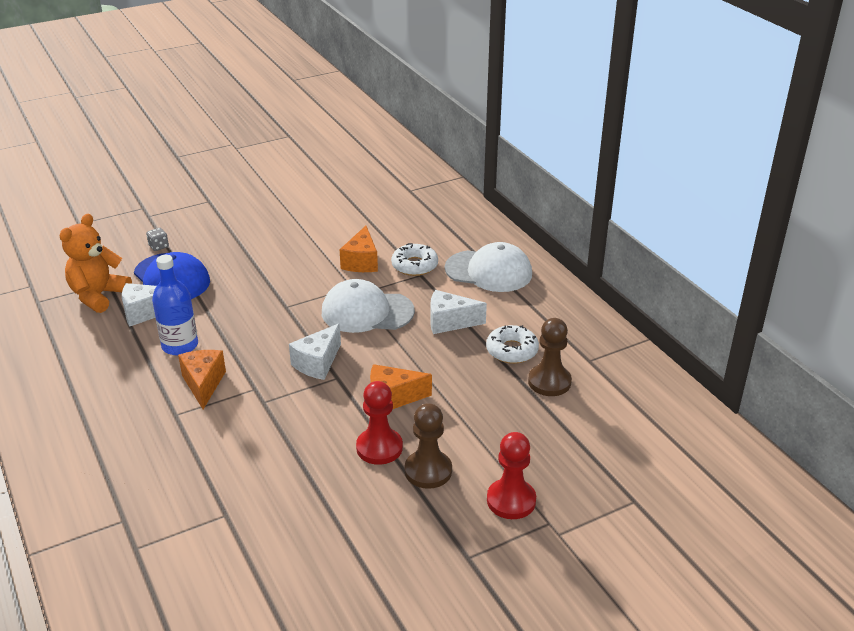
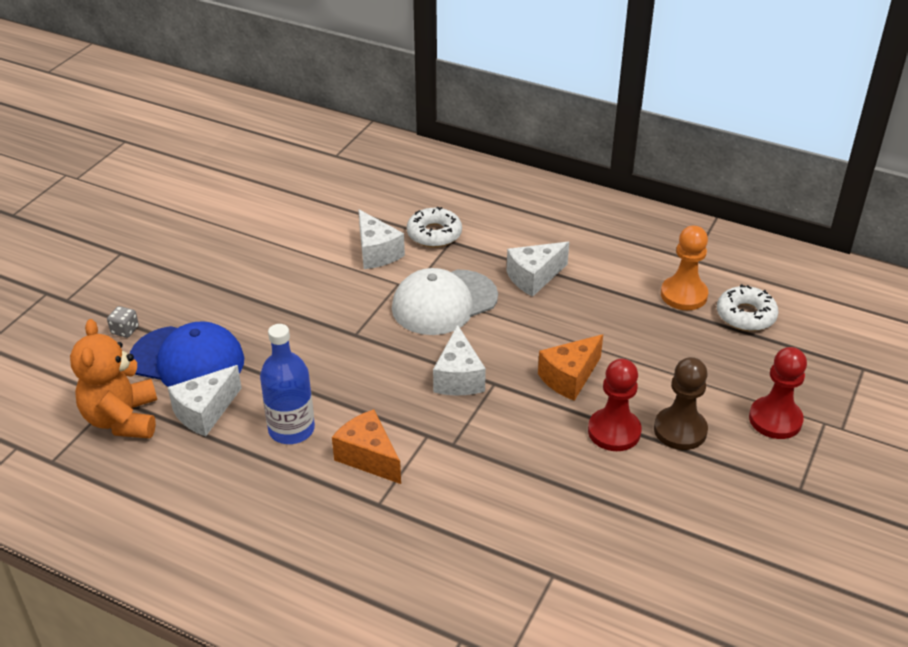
camera: 35 degrees left, 5 degrees up
orange cheese [339,226,378,272] -> white cheese [358,209,405,269]
white cap [445,242,532,292] -> none
white donut [486,325,539,364] -> white donut moved to [717,284,778,331]
brown pawn [528,318,572,396] -> orange pawn [661,226,708,310]

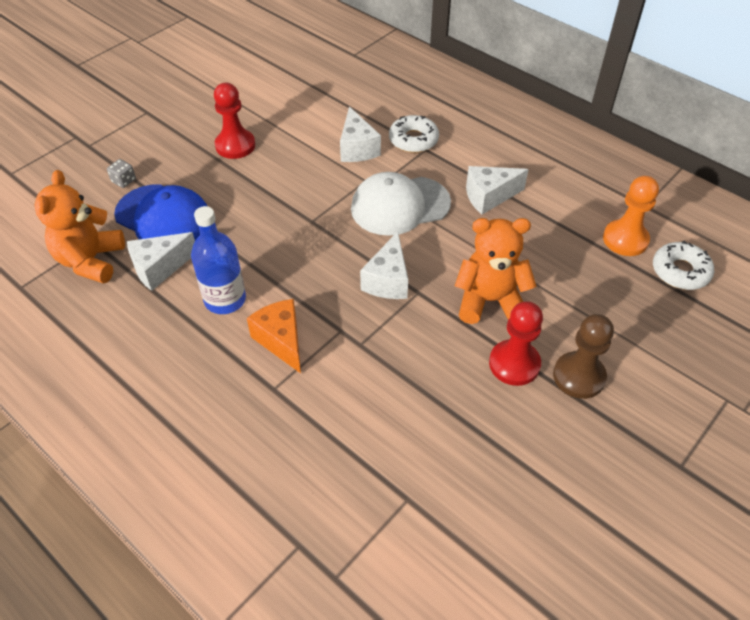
camera: 15 degrees right, 10 degrees up
orange cheese [538,334,603,401] -> orange teddy bear [455,218,537,324]
red pawn [749,347,807,439] -> red pawn moved to [214,83,255,159]

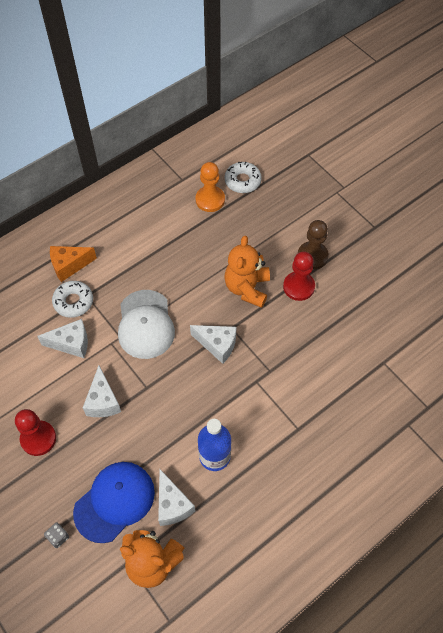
camera: 80 degrees left, 10 degrees up
orange cheese [247,299,301,373] -> orange cheese moved to [50,246,97,282]
white cheese [466,166,529,215] -> white cheese moved to [83,366,121,417]

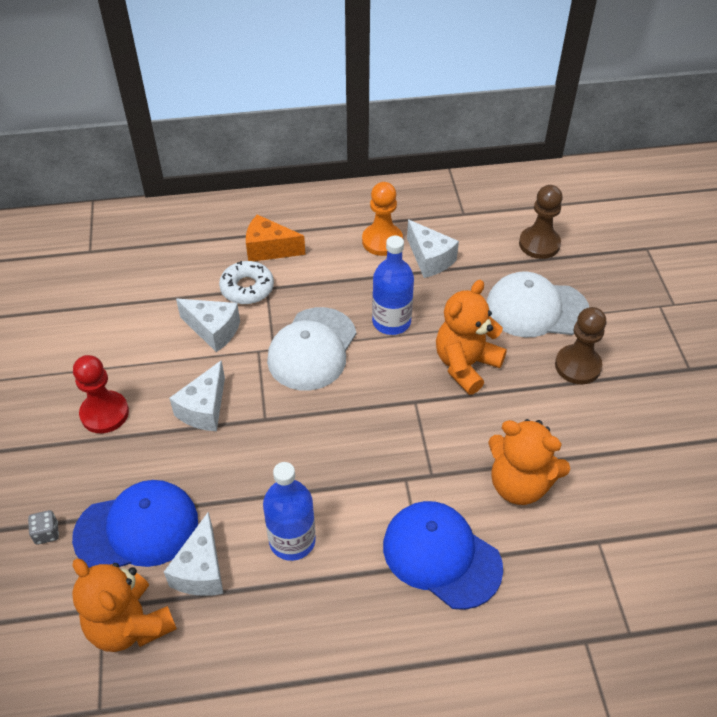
camera: 30 degrees right, 10 degrees down
white cheese [190,325,236,364] -> white cheese moved to [407,220,459,278]
orange pawn [195,162,225,212] -> orange pawn moved to [362,182,403,256]
white donut [225,161,262,193] -> brown pawn [519,185,563,259]
red pawn [283,251,315,301] -> none
none -> blue bottle [372,236,414,335]
none -> blue cap [383,501,503,610]
none -> white cap [487,271,589,337]
none -> orange teddy bear [488,419,570,505]

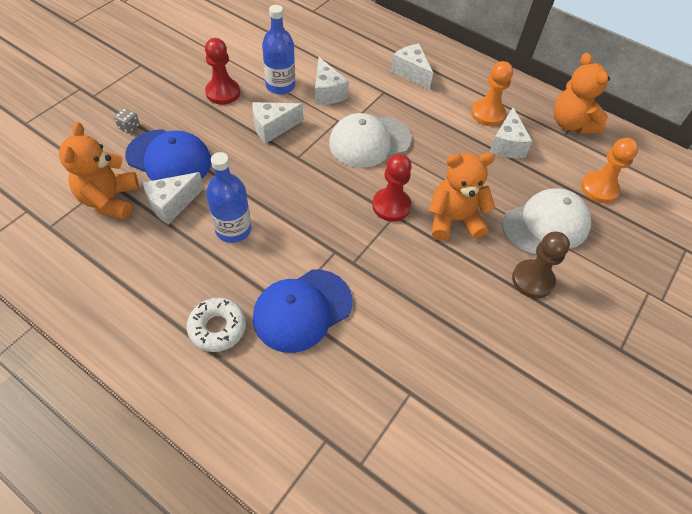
camera: 40 degrees right, 5 degrees up
white donut [219,261,274,304] -> white donut moved to [187,298,246,352]
orange cheese [246,214,305,261] -> white cheese [391,44,433,90]
blue bottle [372,236,414,335] -> blue bottle moved to [262,5,295,95]
blue cap [383,501,503,610] -> blue cap turned 120 degrees counterclockwise [253,269,353,353]
white cap [487,271,589,337] -> white cap turned 105 degrees clockwise [502,188,591,256]
orange teddy bear [488,419,570,505] -> orange teddy bear moved to [554,53,610,134]
brown pawn [519,185,563,259] -> orange pawn [581,138,638,203]
none -> red pawn [372,154,412,222]

